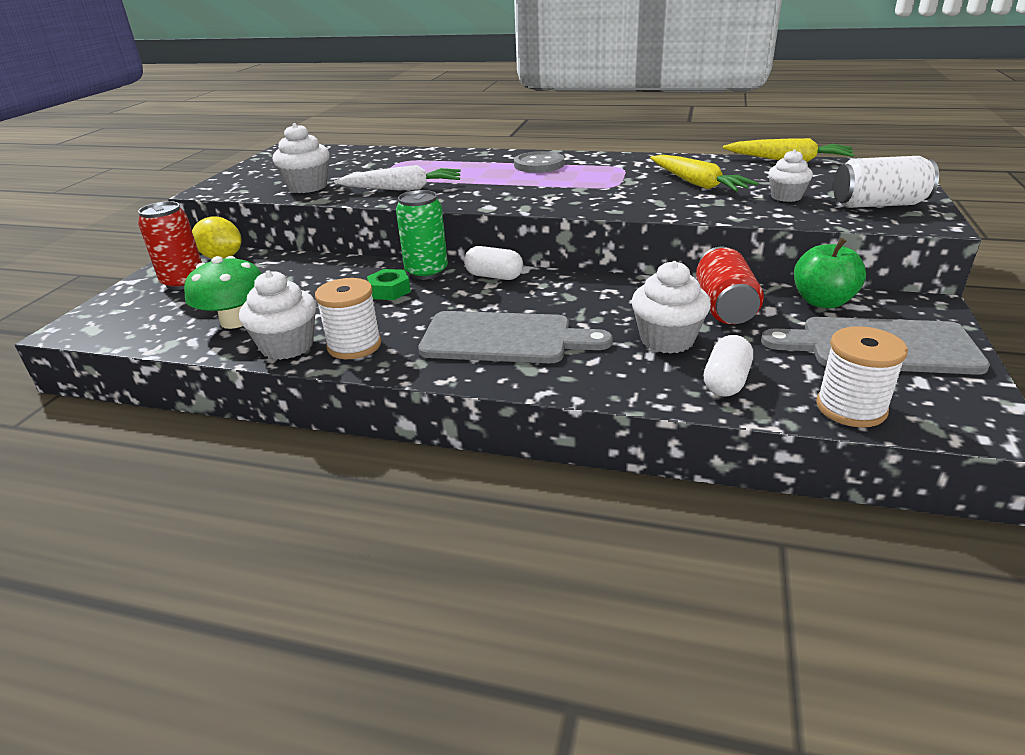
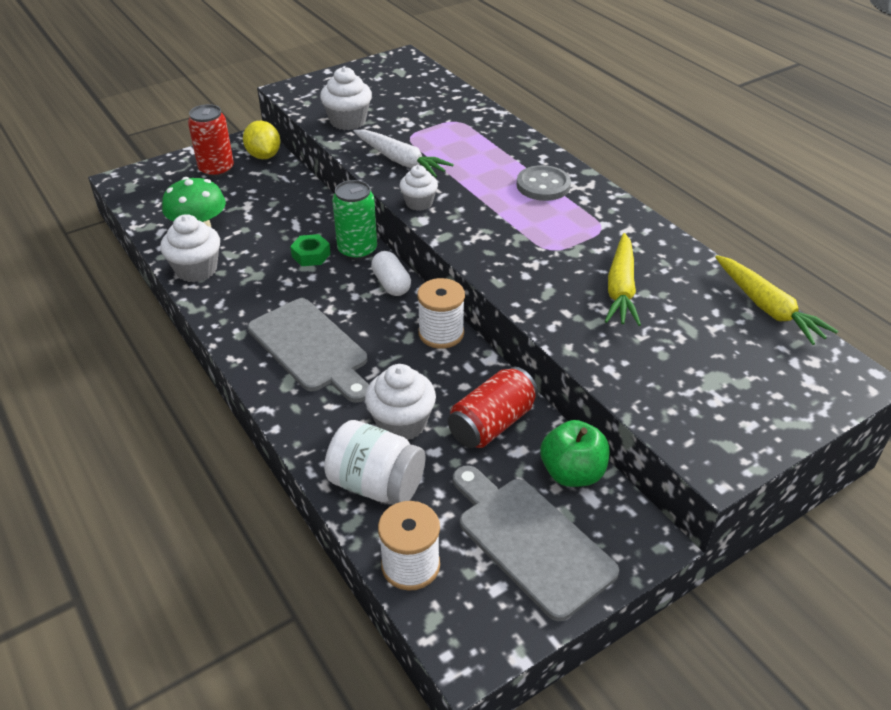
camera: 40 degrees right, 10 degrees up
white spool [315,278,381,359] -> white spool moved to [417,278,465,349]
white capsule [704,335,753,397] -> white jar [324,420,425,504]
white cupcake [768,150,813,202] -> white cupcake moved to [399,165,438,211]
white can [833,156,939,208] -> none

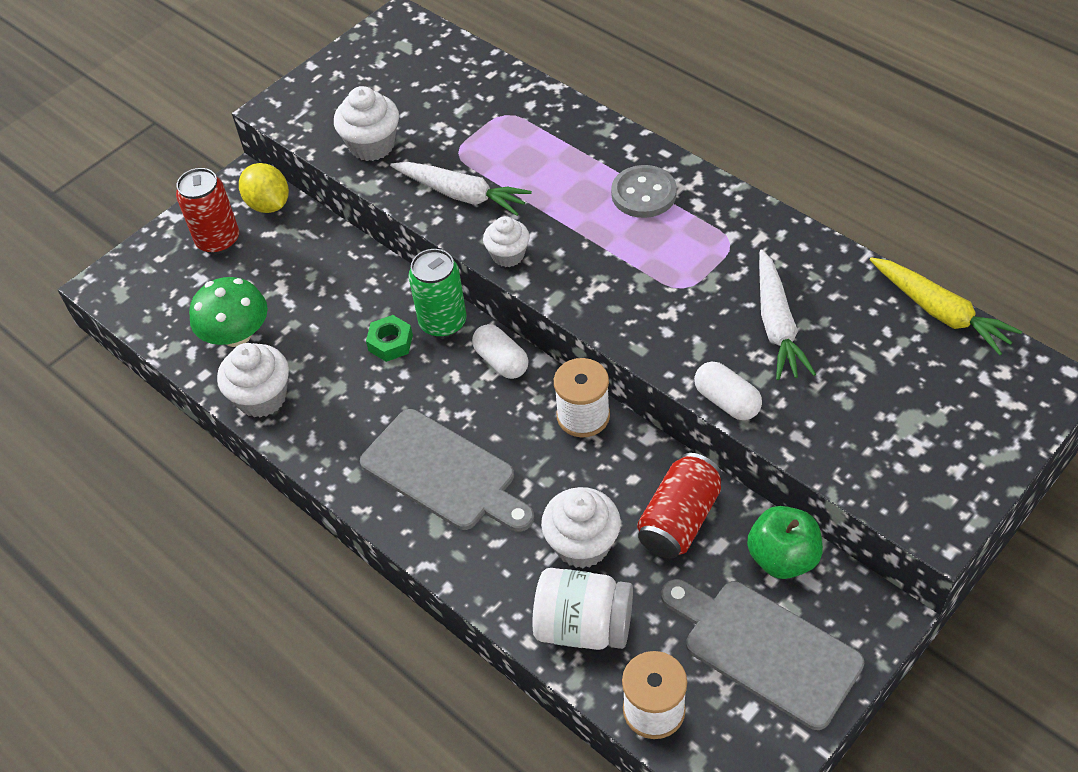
camera: 10 degrees left, 10 degrees up
yellow carrot [605,233,641,326] -> white carrot [759,250,816,380]
none -> white capsule [694,362,762,420]

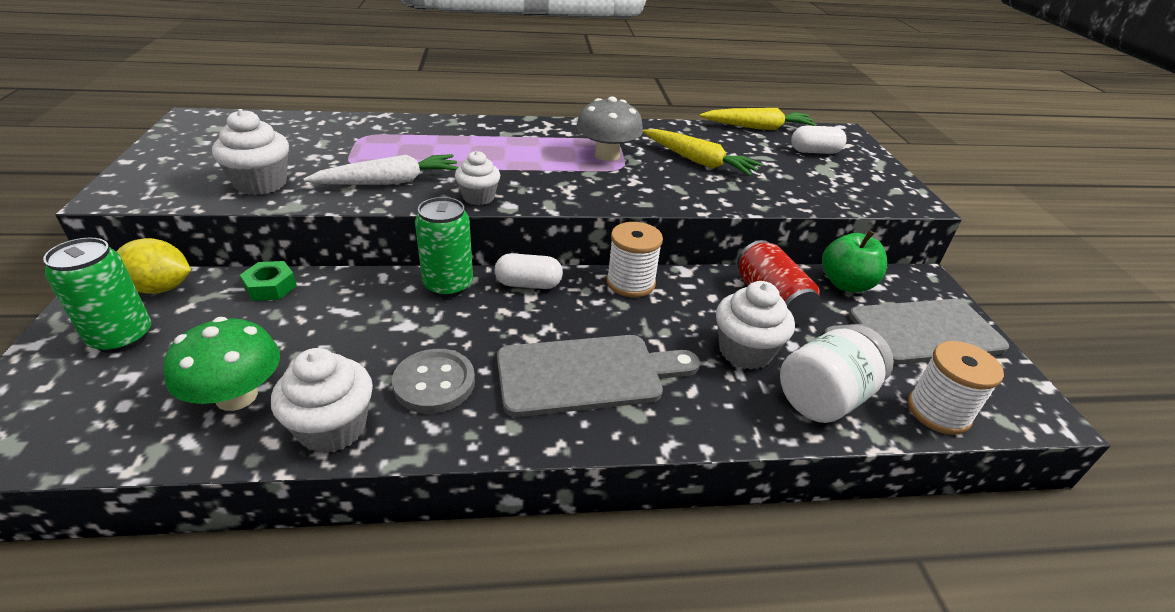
camera: 55 degrees left, 15 degrees down
red can [176,168,239,254] -> green can [43,238,151,353]
green nut [366,315,413,362] -> green nut moved to [240,261,297,301]
grey button [611,165,677,218] -> grey button moved to [392,349,475,414]
white capsule [694,362,762,420] -> white capsule moved to [791,125,847,154]
white carrot [759,250,816,380] -> yellow carrot [643,129,763,176]
none -> grey mushroom [576,96,643,161]

